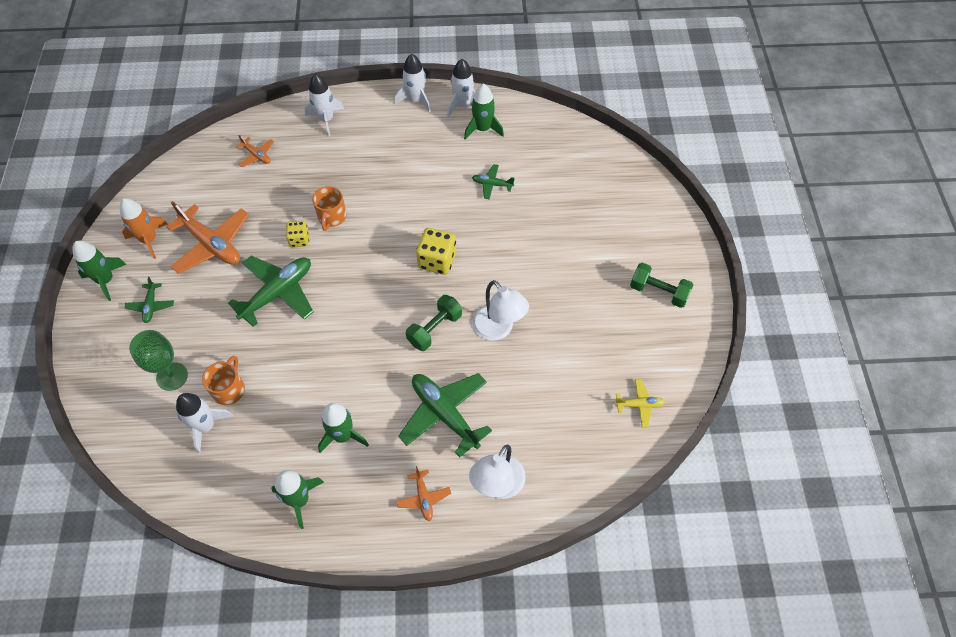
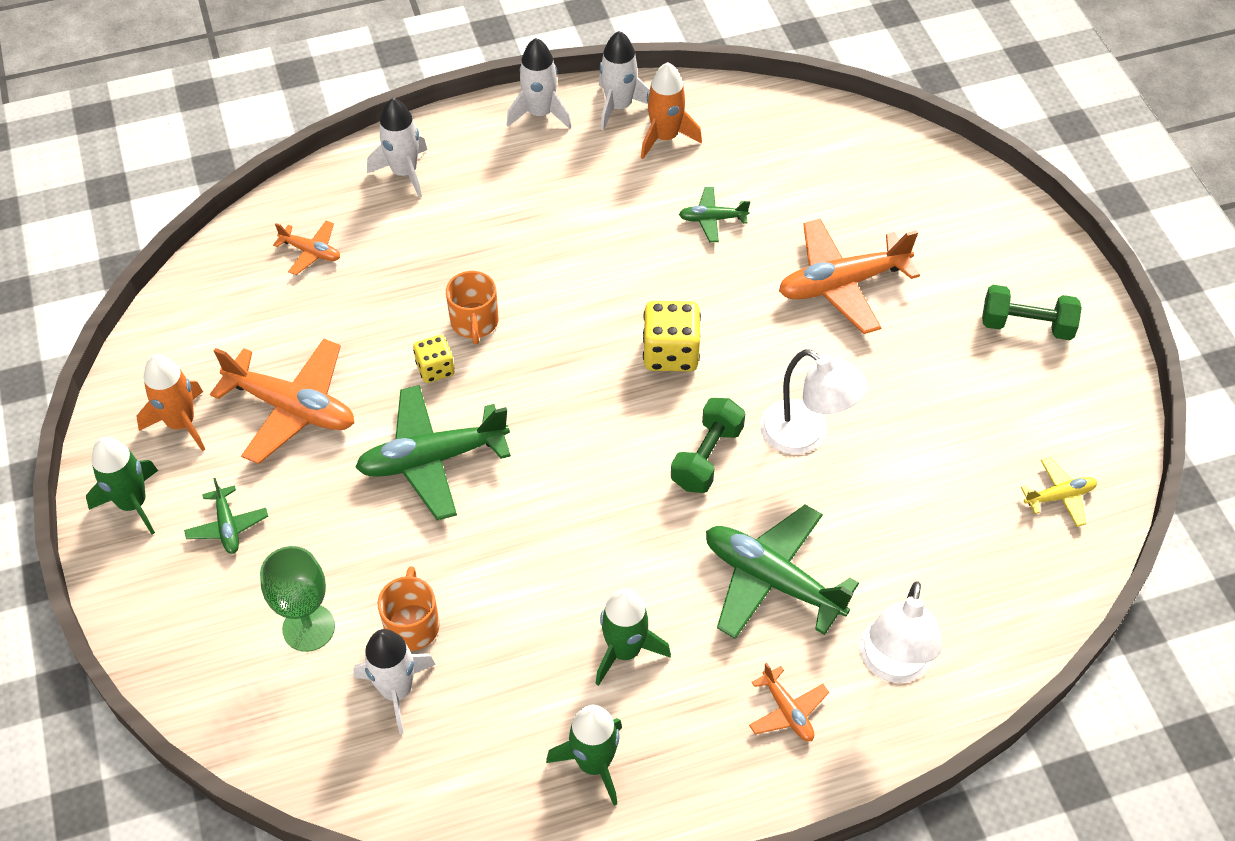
camera: 15 degrees left, 5 degrees down
green plane [228,256,314,327] -> green plane turned 135 degrees counterclockwise [355,385,511,520]
green rocket [464,84,504,139] -> orange rocket [641,62,702,159]
none -> orange plane [779,219,920,334]

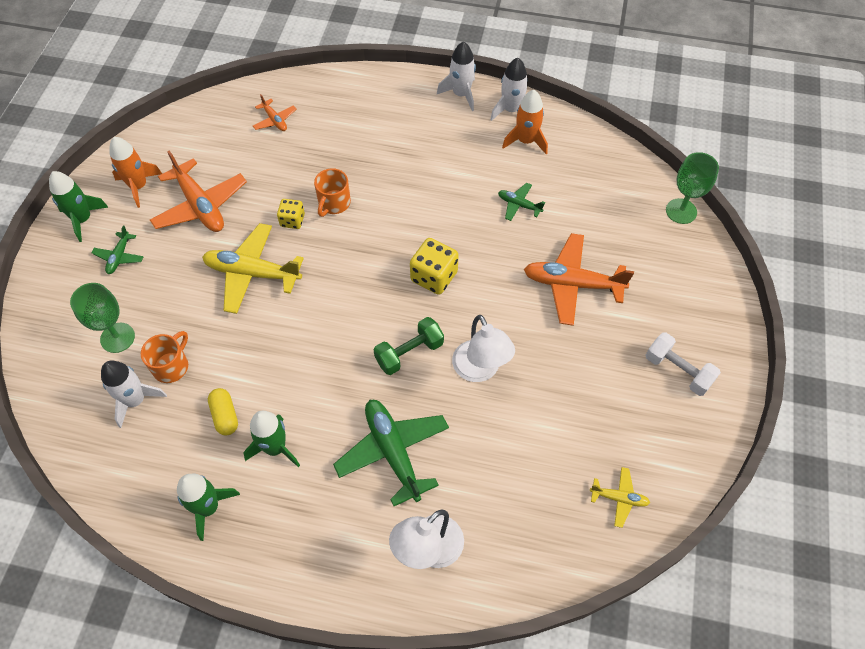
camera: 30 degrees right, 5 degrees up
green plane [355,385,511,520] -> yellow plane [202,223,304,314]
white rocket [367,98,427,198] -> none
orange plane [749,663,829,741] -> none
green dumbbell [982,285,1082,340] -> white dumbbell [645,332,721,396]
none -> yellow capsule [208,388,238,435]
none -> green goblet [666,152,719,224]

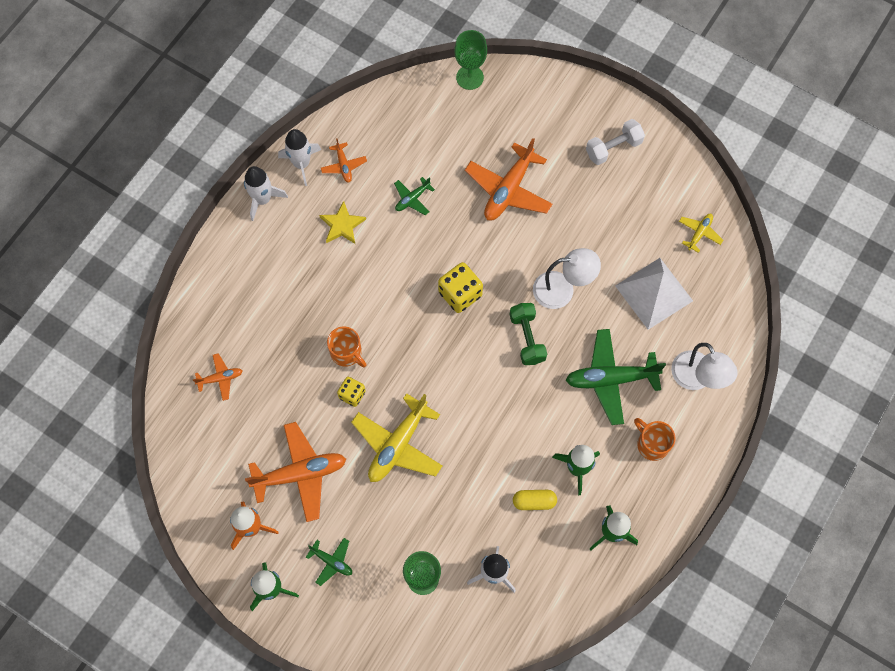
camera: 70 degrees left, 10 degrees up
orange mug [141,331,188,383] -> orange mug moved to [634,418,676,461]
orange rocket [502,90,548,154] -> orange plane [321,138,367,182]
none -> yellow star [319,201,366,244]
none -> white pyramid [615,258,693,330]

